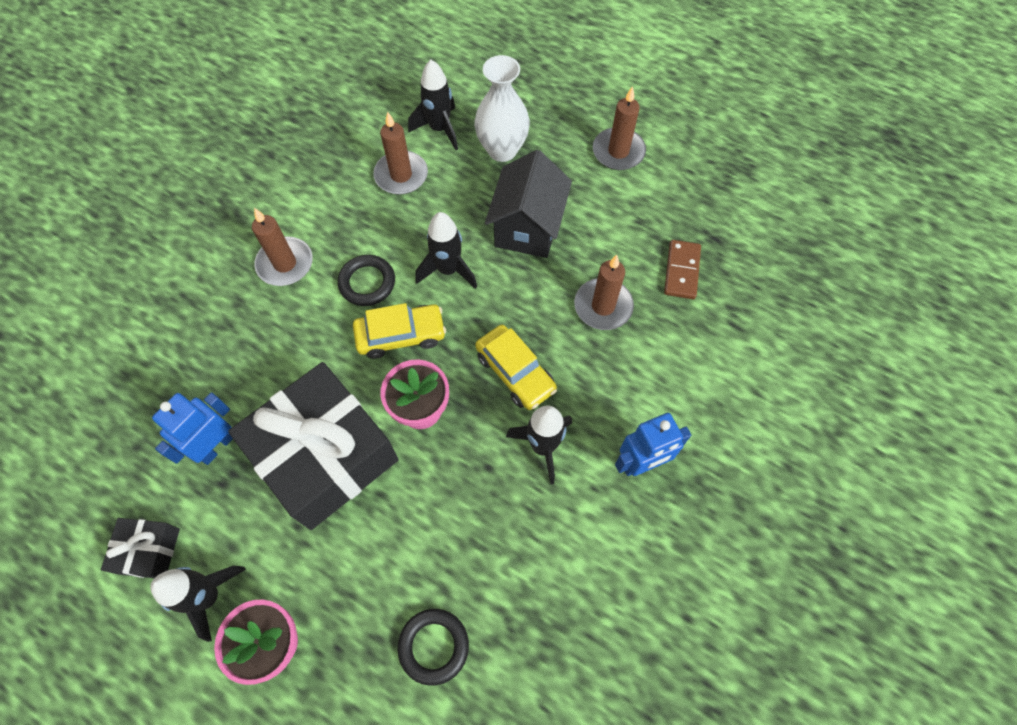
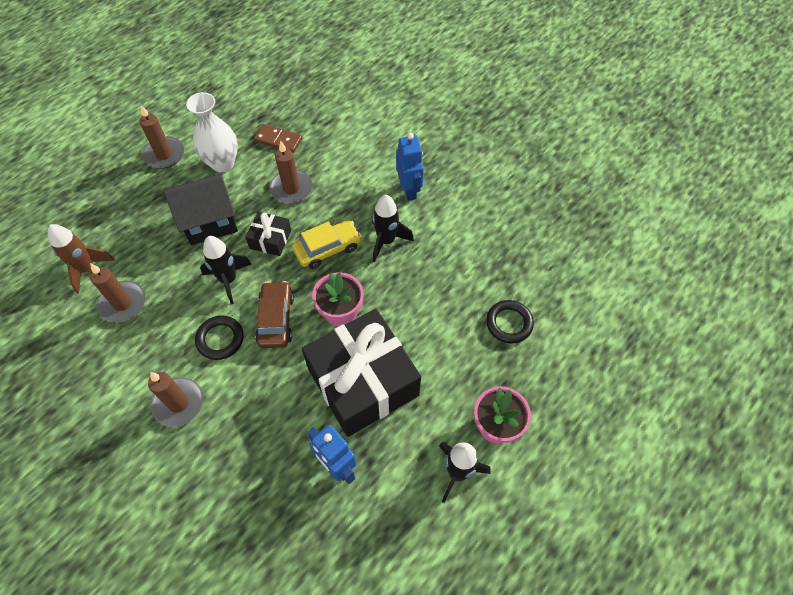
camera: 80 degrees left, 5 degrees down
black gift [101,518,180,578] -> black gift moved to [245,212,291,256]
yellow car [353,303,446,359] -> brown car [255,281,294,348]
black rocket [408,60,458,150] -> brown rocket [48,224,115,294]
white vase [474,55,530,162] -> white vase moved to [186,92,238,172]
black house [485,150,572,258] -> black house turned 45 degrees counterclockwise [164,173,238,245]

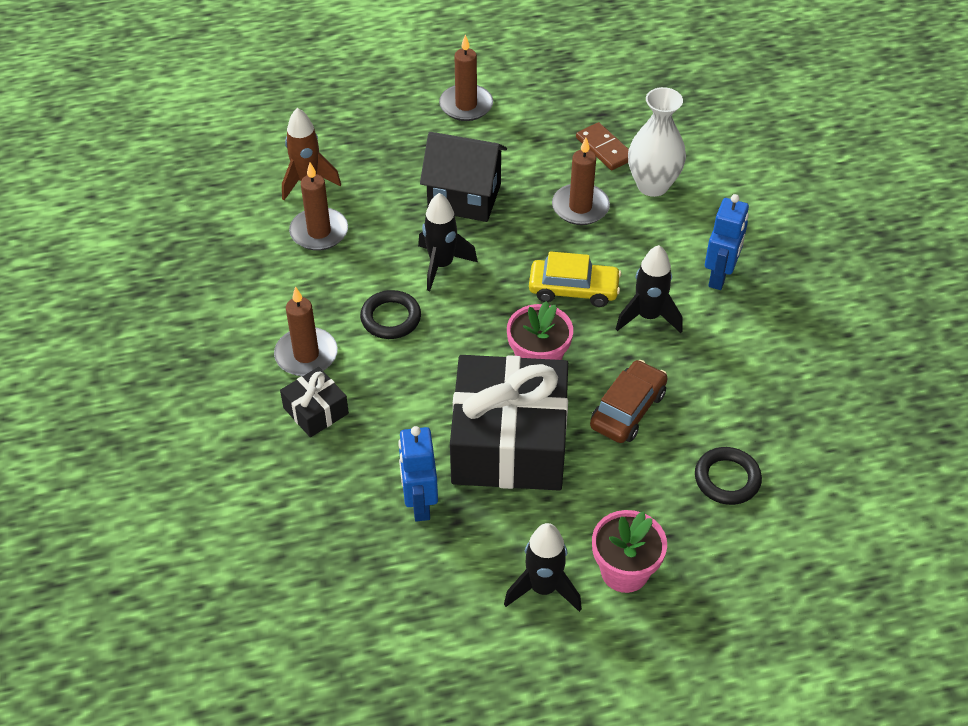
camera: 35 degrees right, 10 degrees down
white vase [186,92,238,172] -> white vase moved to [628,87,686,197]
black gift [245,212,291,256] -> black gift moved to [280,367,349,437]
brown car [255,281,294,348] -> brown car moved to [590,360,668,443]

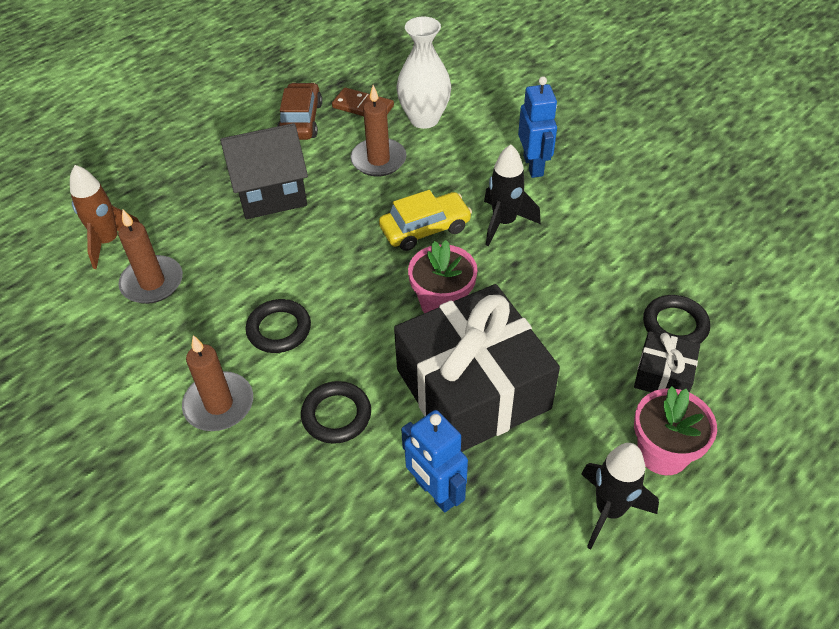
camera: 30 degrees left, 0 degrees up
black gift [280,367,349,437] -> black gift moved to [634,331,700,393]
black rocket [418,193,478,291] -> none
brown candle [439,35,493,121] -> none
brown car [590,360,668,443] -> brown car moved to [277,83,322,140]
none -> black ring [301,381,371,444]

